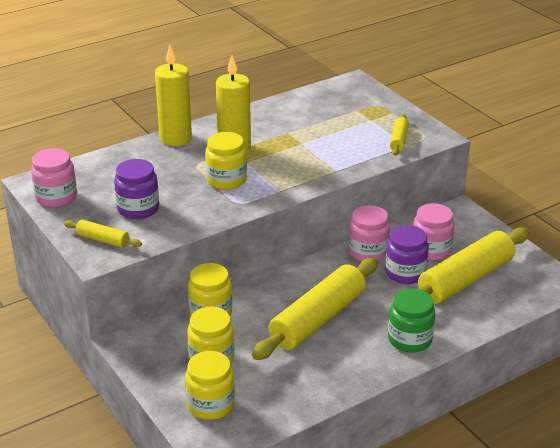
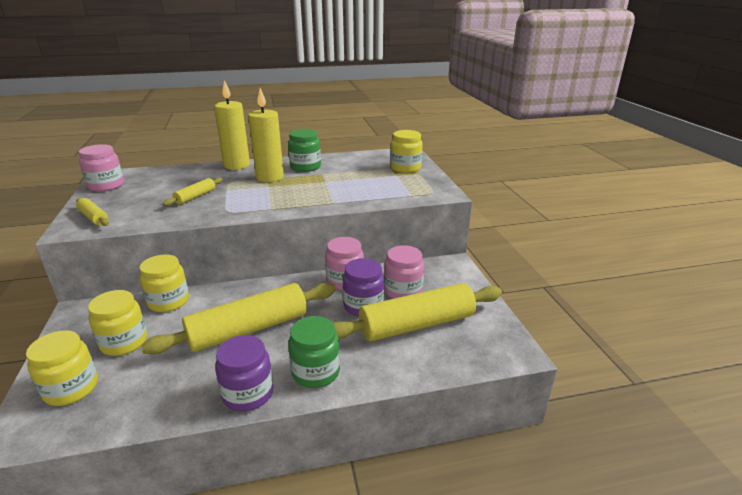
camera: 20 degrees right, 5 degrees down
purple jar [114,159,159,219] -> purple jar moved to [215,335,273,412]
yellow jar [205,132,247,190] -> yellow jar moved to [390,130,423,173]
yellow rolling pin [390,114,409,156] -> yellow rolling pin moved to [163,178,223,206]
none -> green jar [288,129,321,172]

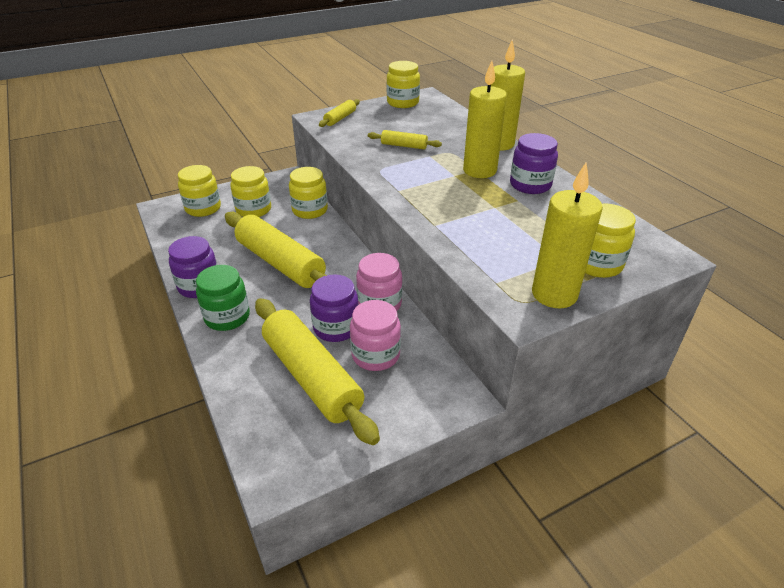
camera: 75 degrees right, 10 degrees up
pink jar [79,144,124,192] -> yellow jar [387,61,420,108]
green jar [288,129,321,172] -> purple jar [510,133,558,194]
none -> yellow candle [532,163,603,308]

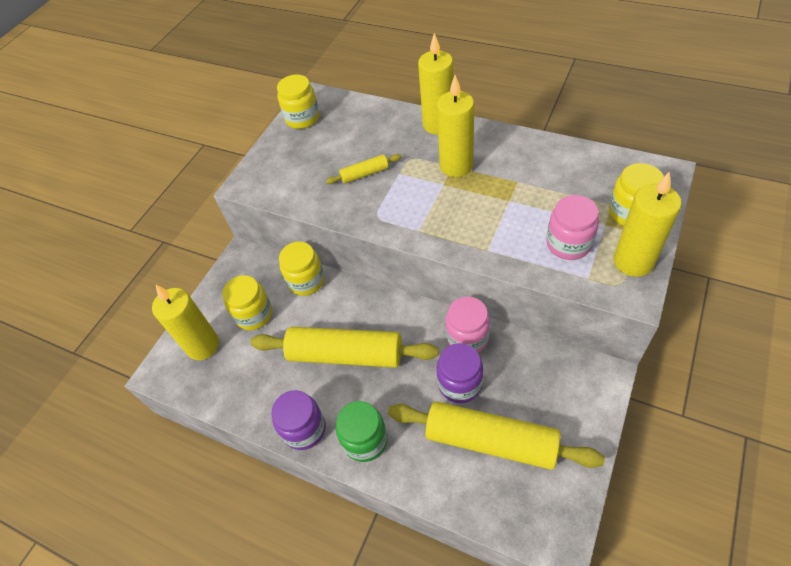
camera: 30 degrees left, 15 degrees up
yellow jar [178,165,221,217] -> yellow candle [152,285,219,360]
yellow rolling pin [319,99,360,127] -> none
pink jar [350,300,401,371] -> pink jar moved to [546,195,599,260]
purple jar [510,133,558,194] -> none

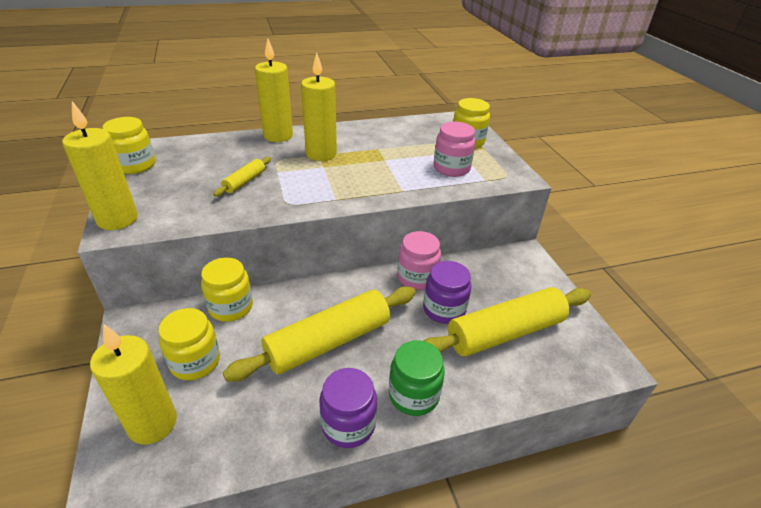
camera: 50 degrees left, 15 degrees down
yellow candle [614,171,682,277] -> yellow candle moved to [62,101,138,230]

